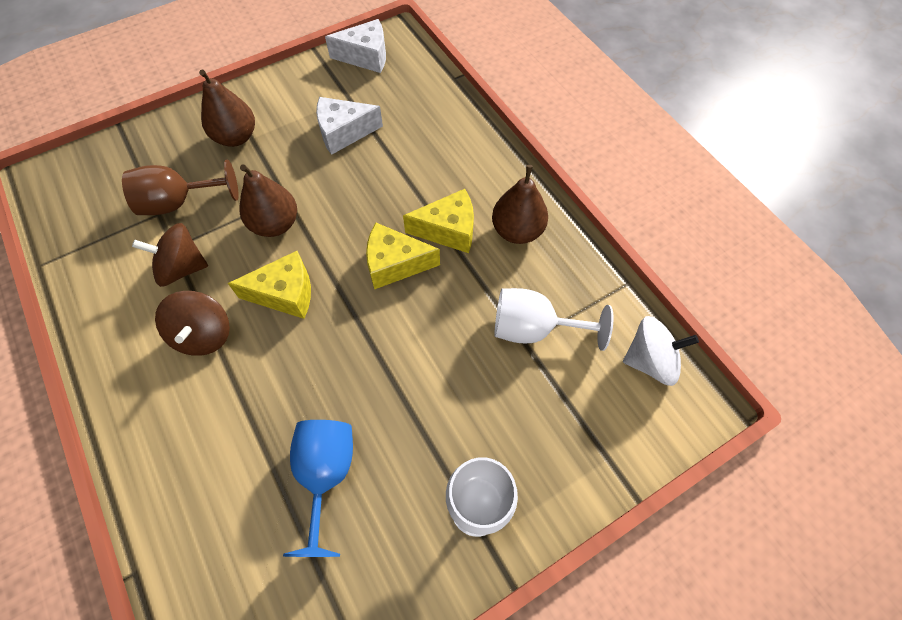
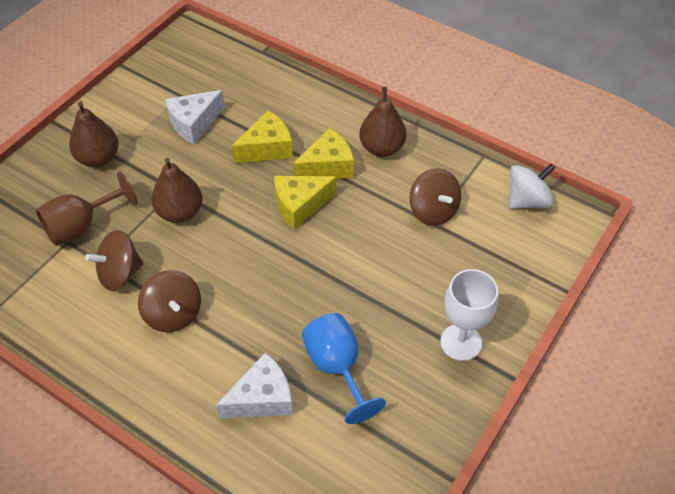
camera: 25 degrees left, 10 degrees down
yellow cheese [228,251,311,319] -> yellow cheese moved to [232,110,293,163]
white cheese [325,19,386,73] -> white cheese moved to [216,352,293,419]
white goblet [495,288,613,351] -> brown spinning top [410,168,461,226]

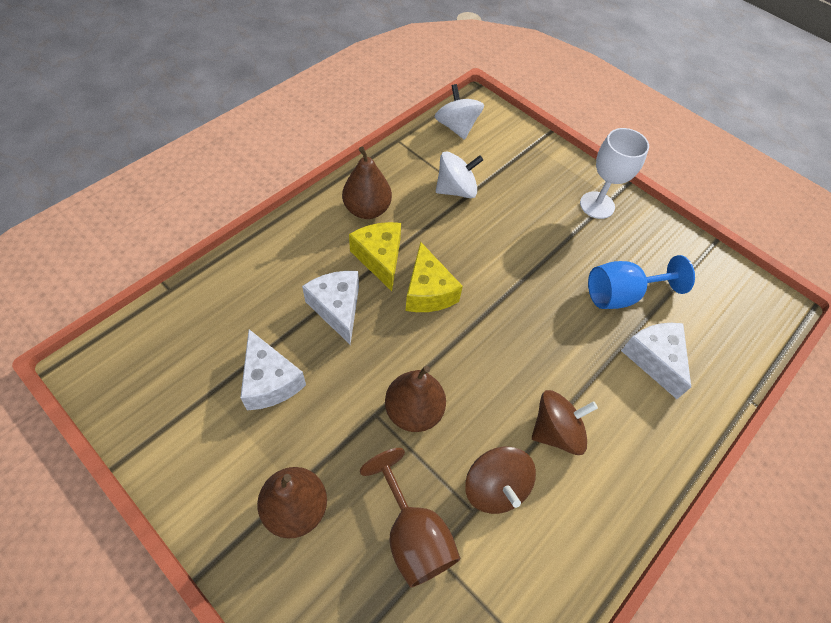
camera: 85 degrees left, 5 degrees up
yellow cheese [232,110,293,163] -> white cheese [302,271,359,345]
brown spinning top [410,168,461,226] -> white spinning top [436,152,483,198]

